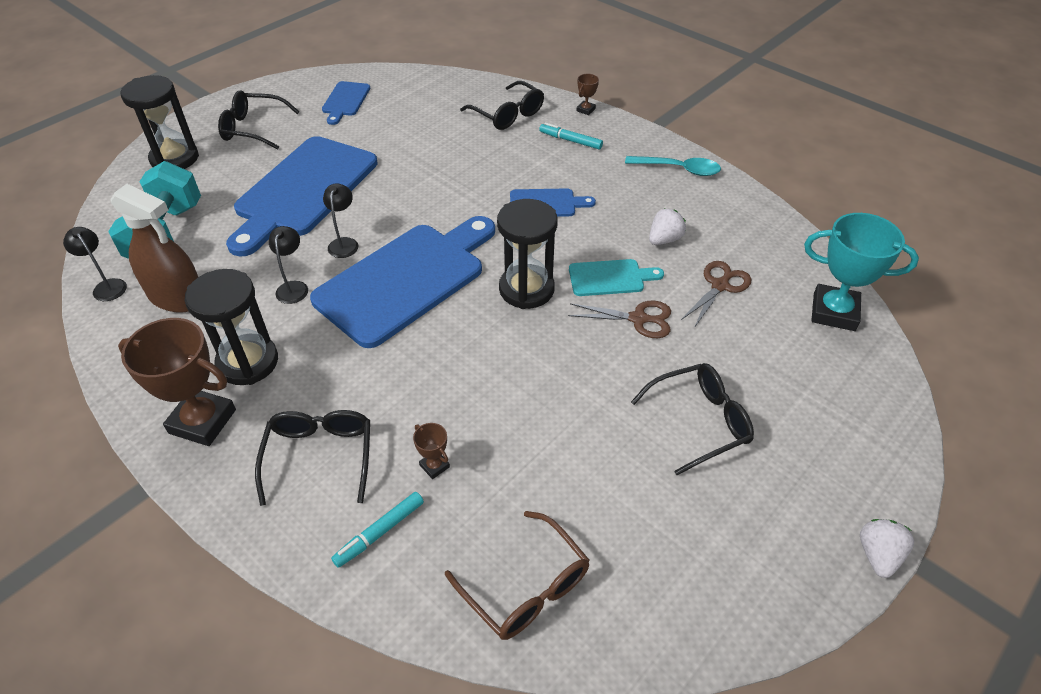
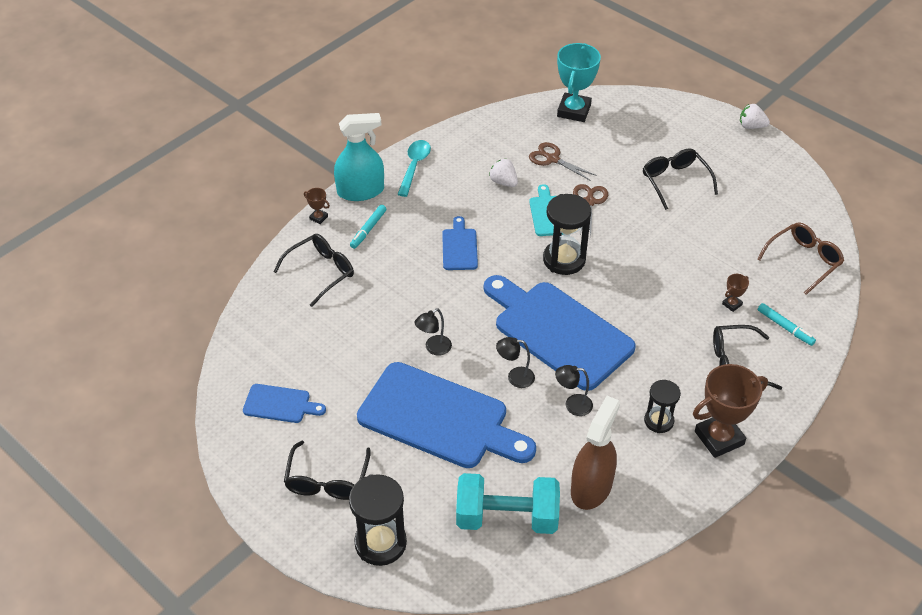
camera: 90 degrees left, 0 degrees up
black lamp [63,227,127,301] -> black lamp moved to [415,309,452,356]
brown trophy [118,318,236,446] -> brown trophy turned 45 degrees clockwise [693,364,768,458]
black hourglass [185,269,278,385] -> black hourglass [644,380,681,433], size x0.62
none -> turquoise spray bottle [334,113,384,201]

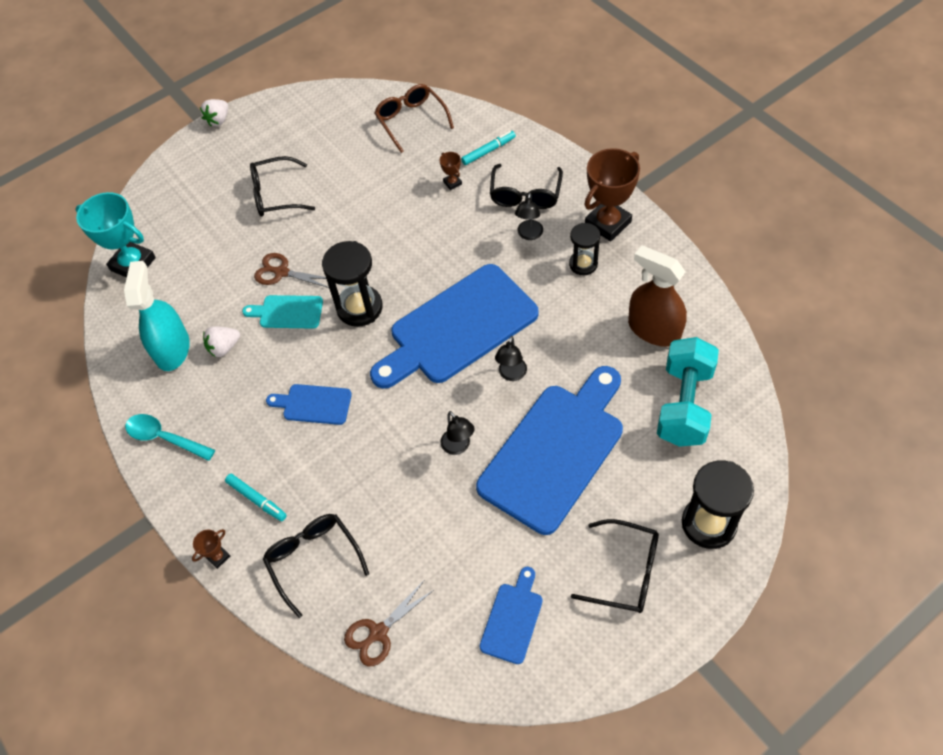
camera: 75 degrees left, 10 degrees up
turquoise spray bottle [334,113,384,201] -> turquoise spray bottle moved to [124,261,190,371]
brown scissors [529,142,596,181] -> brown scissors moved to [344,581,434,666]
black lamp [555,365,593,416] -> black lamp moved to [515,193,543,240]
brown trophy [693,364,768,458] -> brown trophy turned 60 degrees clockwise [584,148,640,241]

